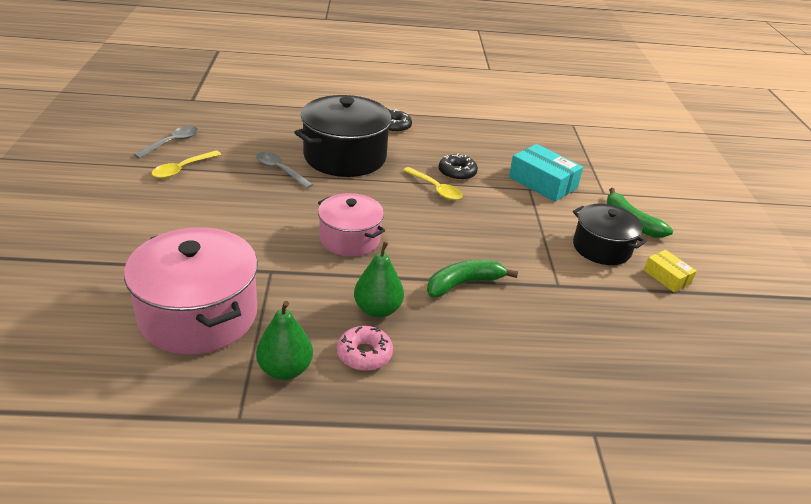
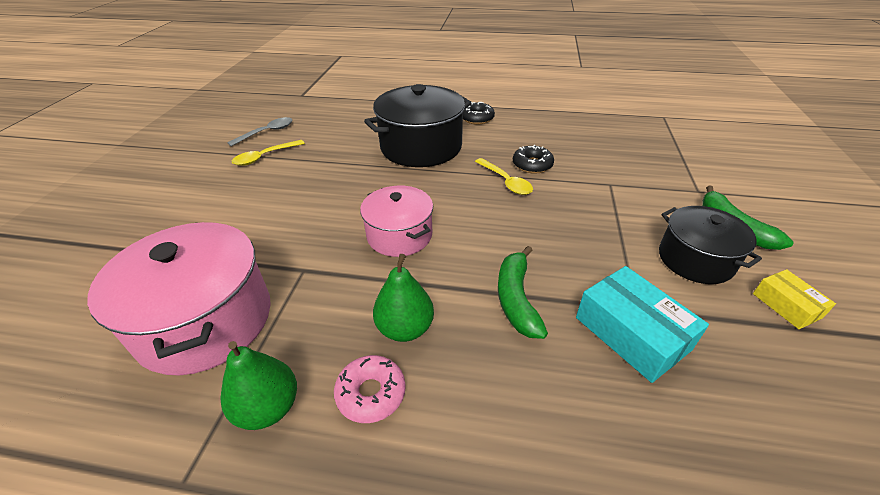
camera: 15 degrees right, 5 degrees up
grey spoon [256,152,313,189] -> none
green banana [427,260,518,298] -> green banana turned 75 degrees counterclockwise [498,246,548,339]
turquoise box [509,144,583,202] -> turquoise box moved to [576,266,709,383]

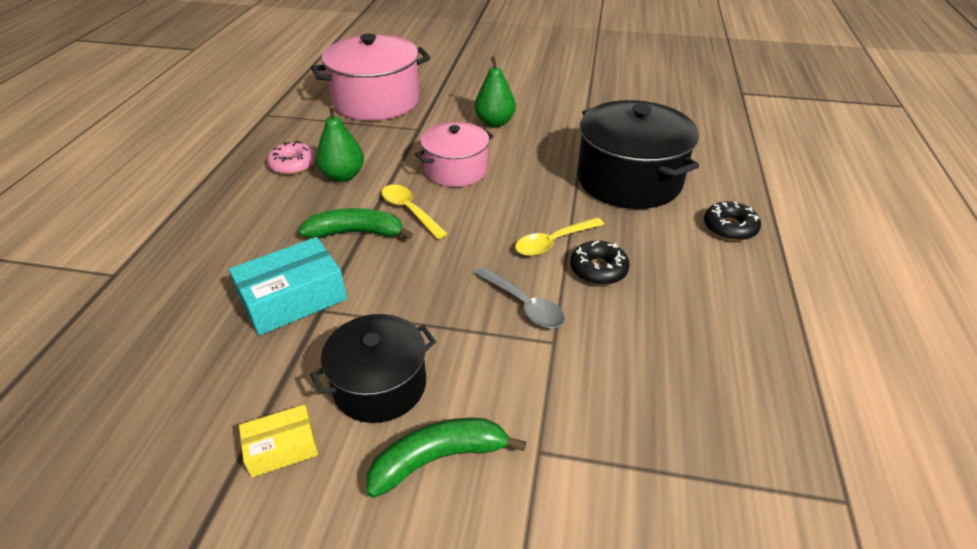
camera: 90 degrees right, 0 degrees up
green pear [221,341,297,430] -> green pear moved to [474,56,516,127]
grey spoon [227,117,292,146] -> grey spoon moved to [475,266,565,328]
yellow spoon [232,140,305,166] -> yellow spoon moved to [382,184,448,239]

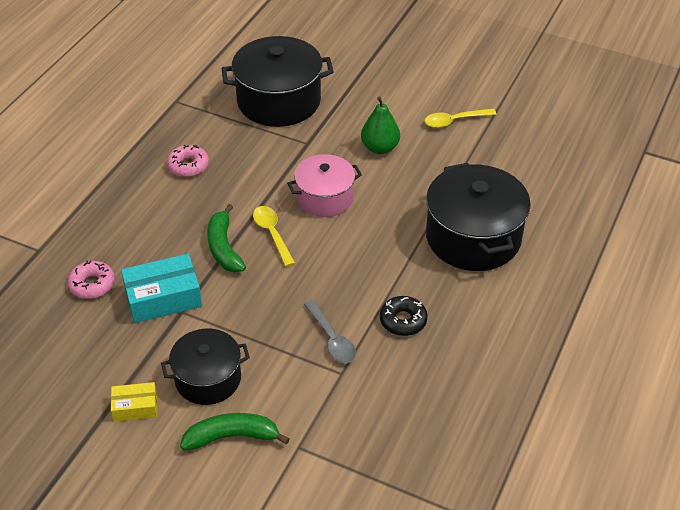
camera: 15 degrees right, 5 degrees up
green banana [298,208,413,240] -> green banana turned 120 degrees counterclockwise [207,204,246,272]
pink pot [311,33,430,121] -> black pot [222,36,334,127]
green pear [316,105,364,182] -> none
yellow spoon [515,217,604,256] -> yellow spoon moved to [424,109,496,128]
black donut [704,201,761,241] -> none
none -> pink donut [67,260,115,299]

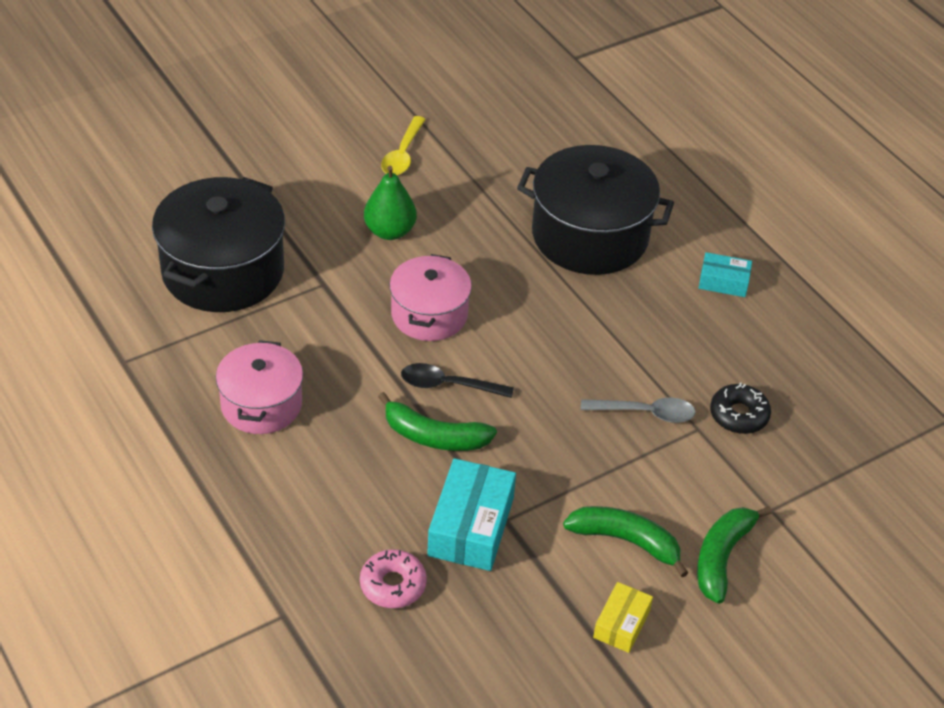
camera: 60 degrees left, 0 degrees up
black pot [161,329,250,405] -> green banana [563,506,689,577]
pink donut [167,145,209,177] -> pink pot [216,340,303,434]
yellow spoon [253,206,295,267] -> black spoon [401,363,514,398]
black donut [380,296,428,336] -> black donut moved to [710,382,771,434]
none -> turquoise box [699,252,752,297]

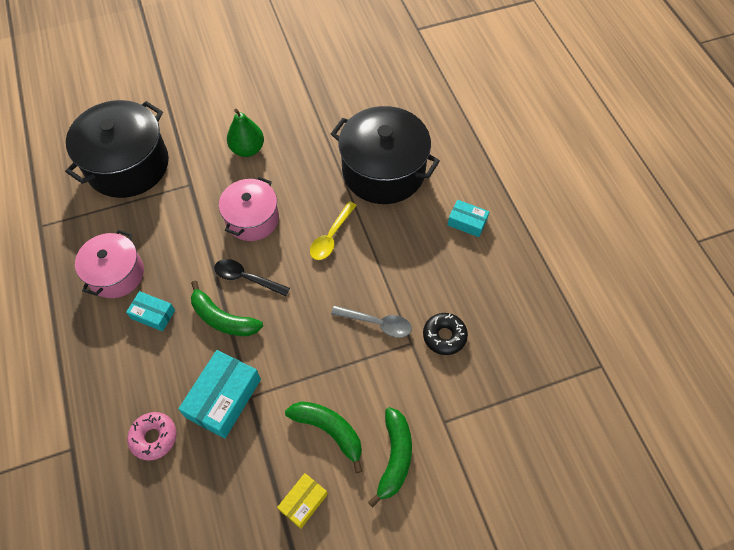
camera: 15 degrees right, 15 degrees up
yellow spoon [381,116,426,175] -> yellow spoon moved to [310,201,357,260]
green banana [697,506,772,604] -> green banana turned 150 degrees clockwise [368,407,412,507]
none -> turquoise box [126,291,175,331]

